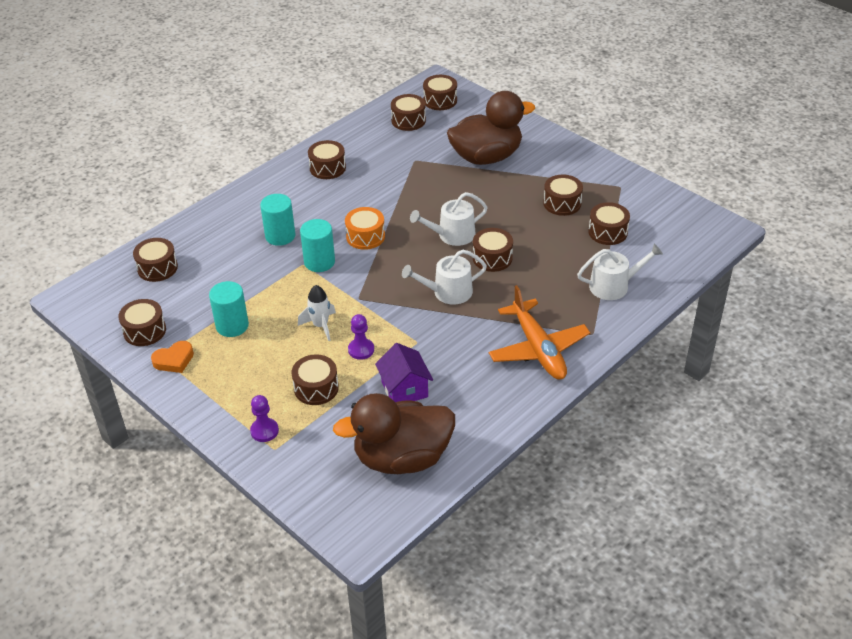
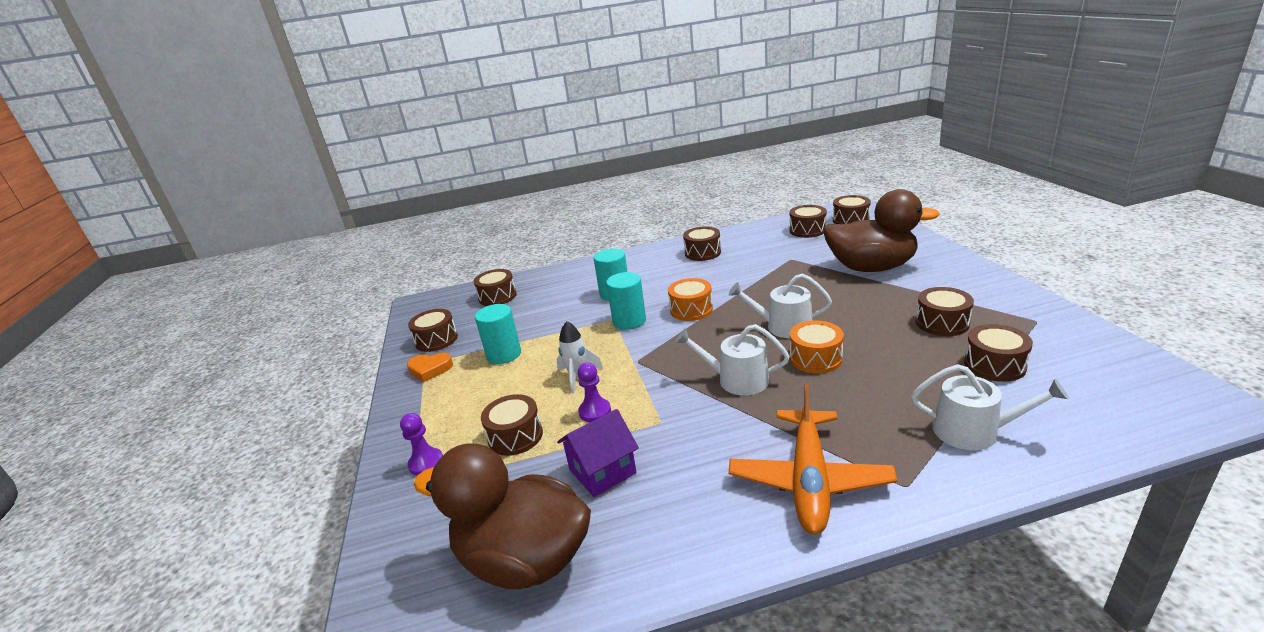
camera: 35 degrees right, 15 degrees down
purple house [375,343,433,402] -> purple house turned 45 degrees clockwise [557,409,639,497]
brown drum [473,228,513,272] -> orange drum [790,320,844,374]

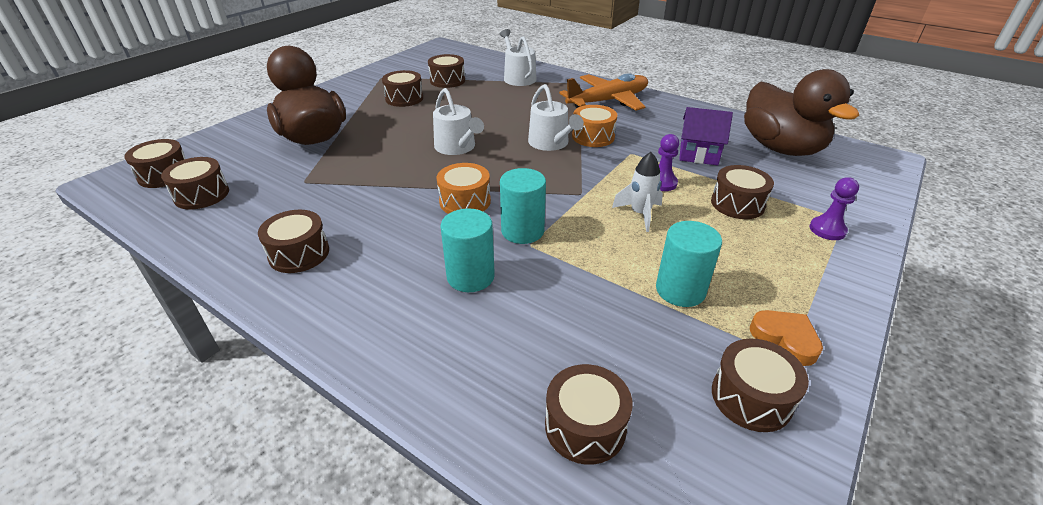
camera: 135 degrees left, 10 degrees up
orange drum [790,320,844,374] -> orange drum moved to [572,105,617,147]

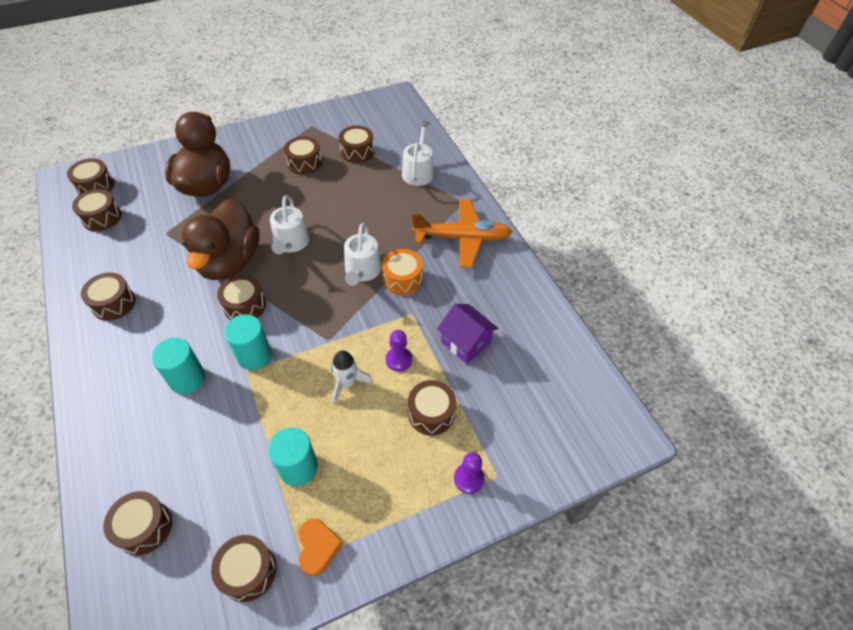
camera: 30 degrees right, 15 degrees up
orange drum [436,163,491,214] -> brown drum [217,275,266,320]
brown duck [744,69,859,156] -> brown duck moved to [182,199,260,280]

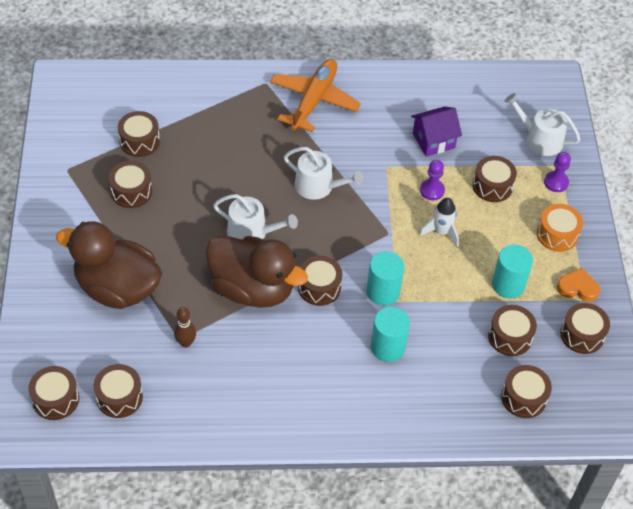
camera: 70 degrees left, 0 degrees up
brown drum [81,272,136,321] -> brown drum moved to [488,305,537,356]
orange drum [382,249,423,295] -> orange drum moved to [537,204,583,252]
white watering can [402,120,434,186] -> white watering can moved to [504,93,581,156]
none -> brown bowling pin [174,307,196,348]

